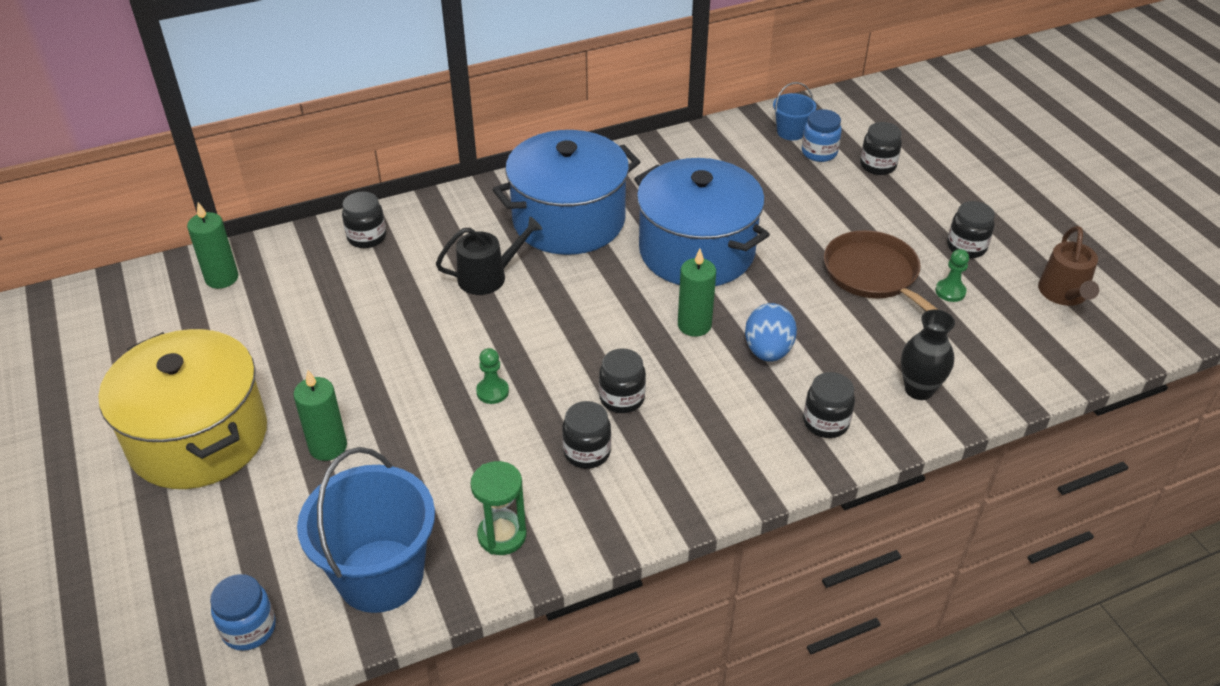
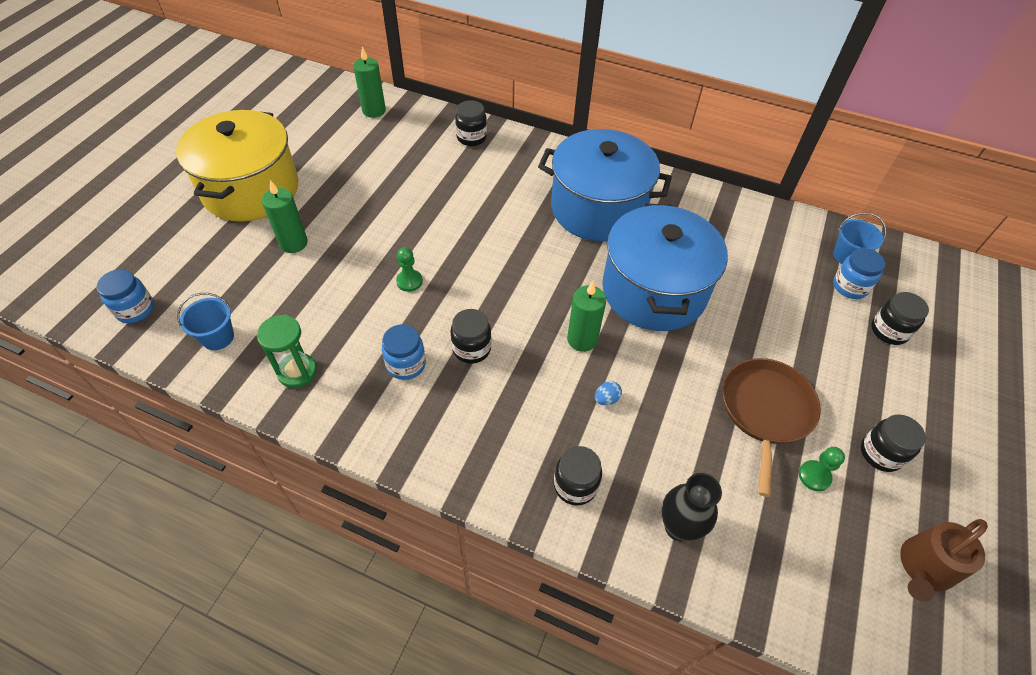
camera: 45 degrees right, 10 degrees up
blue bucket [297,447,435,613] -> blue bucket [177,293,234,350], size x0.49
black watering can [436,217,542,295] -> none
black jar [562,401,611,469] -> blue jar [382,324,426,380]
blue egg [745,303,797,362] -> blue egg [595,381,622,405], size x0.47

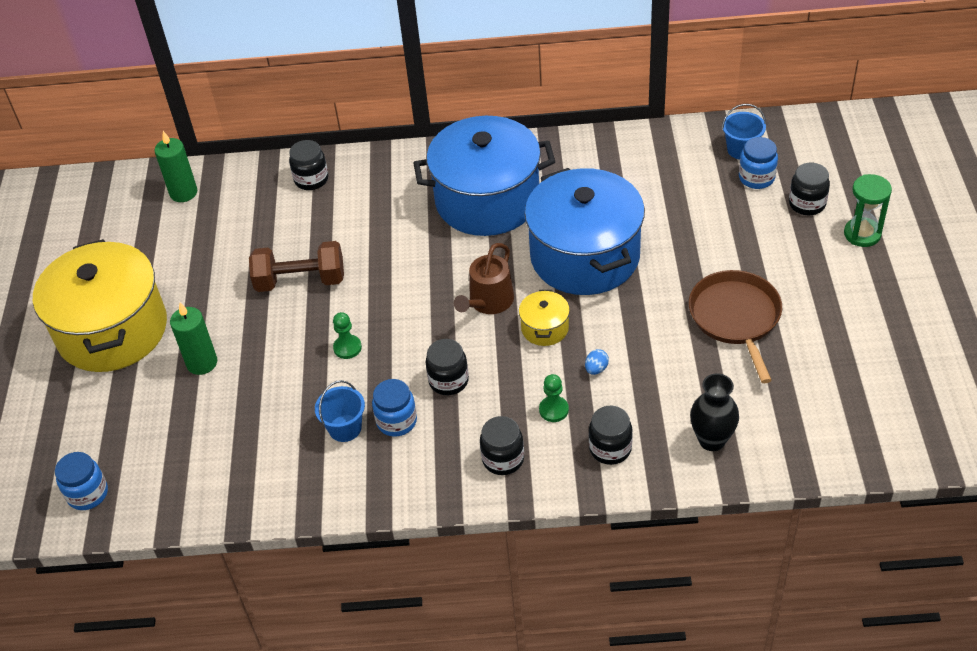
camera: 20 degrees left, 5 degrees down
blue bucket [177,293,234,350] -> blue bucket moved to [315,380,365,442]
green hourglass [257,315,317,388] -> green hourglass moved to [844,174,892,247]
green candle [567,282,606,352] -> yellow pot [519,290,570,346]
green pawn [799,447,845,491] -> green pawn moved to [539,374,569,422]
black jar [861,414,926,472] -> black jar moved to [480,416,524,475]
brown watering can [900,519,988,602] -> brown watering can moved to [454,243,514,314]
none -> brown dumbbell [249,241,344,292]

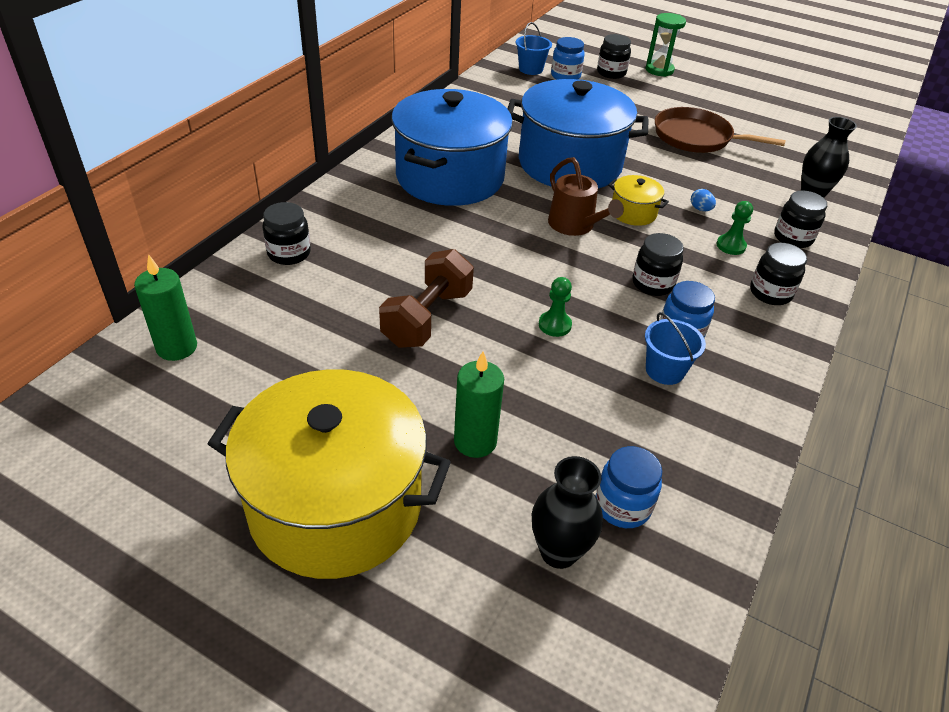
camera: 65 degrees left, 5 degrees down
blue jar [55,452,108,510] -> blue jar moved to [596,446,662,528]
none -> black vase [532,456,603,569]

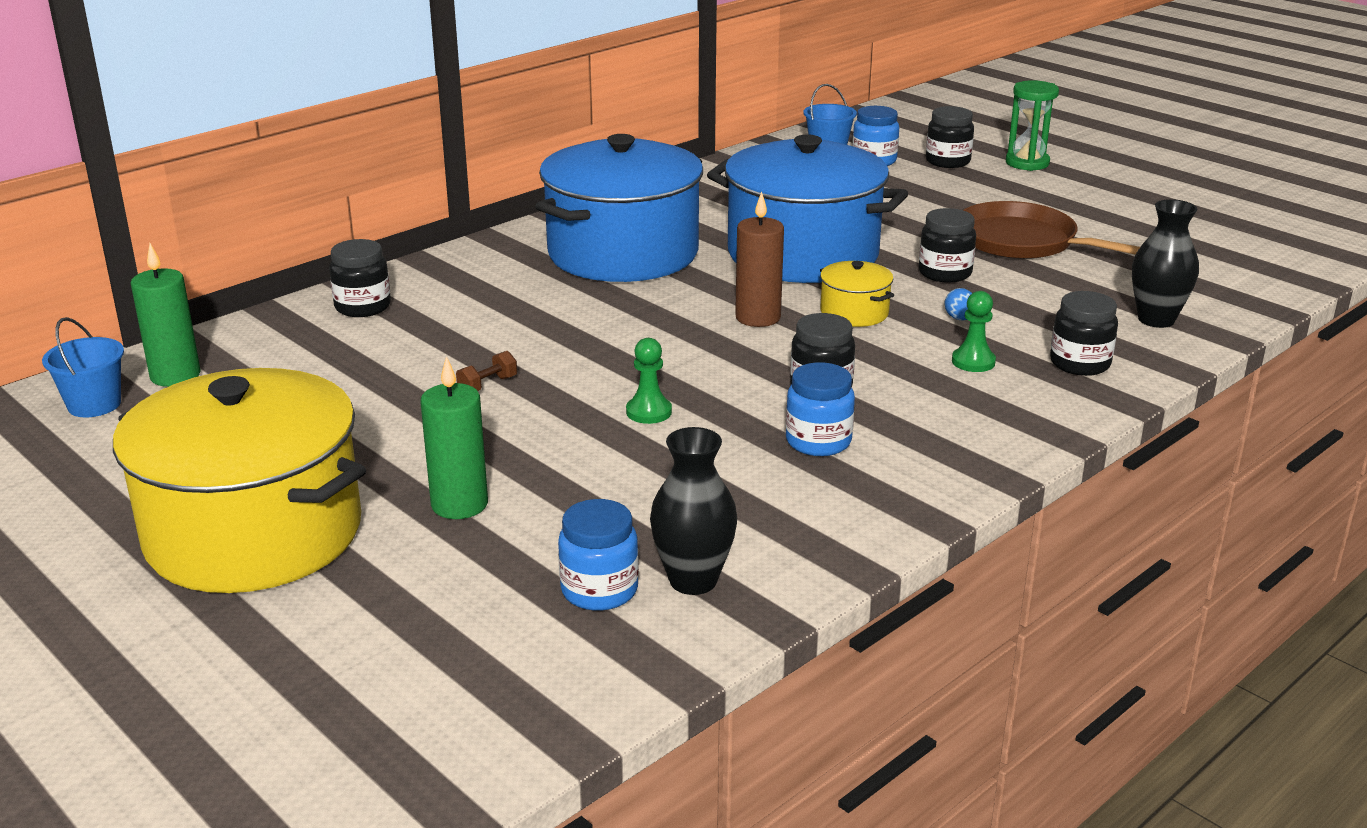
camera: 20 degrees right, 15 degrees down
brown dumbbell [379,249,474,348] -> brown dumbbell [456,351,517,391], size x0.41
black vase [532,456,603,569] -> black vase moved to [650,427,737,595]
brown watering can [548,157,624,236] -> brown candle [735,192,784,327]
blue bucket [645,312,706,385] -> blue bucket moved to [42,317,124,417]
black jar [750,243,807,305] -> black jar moved to [919,208,976,283]

